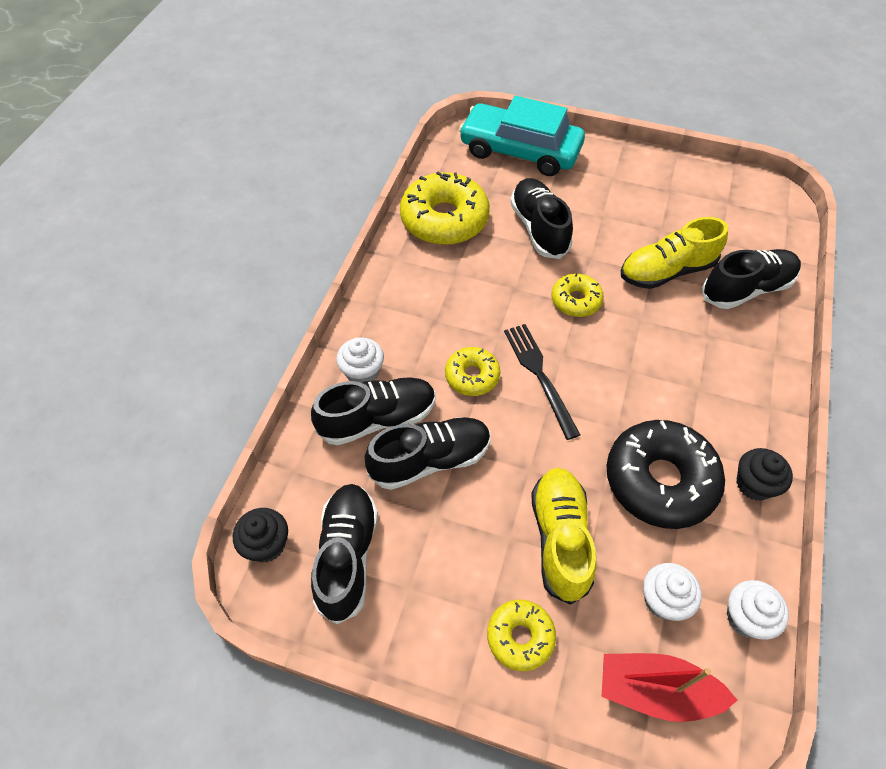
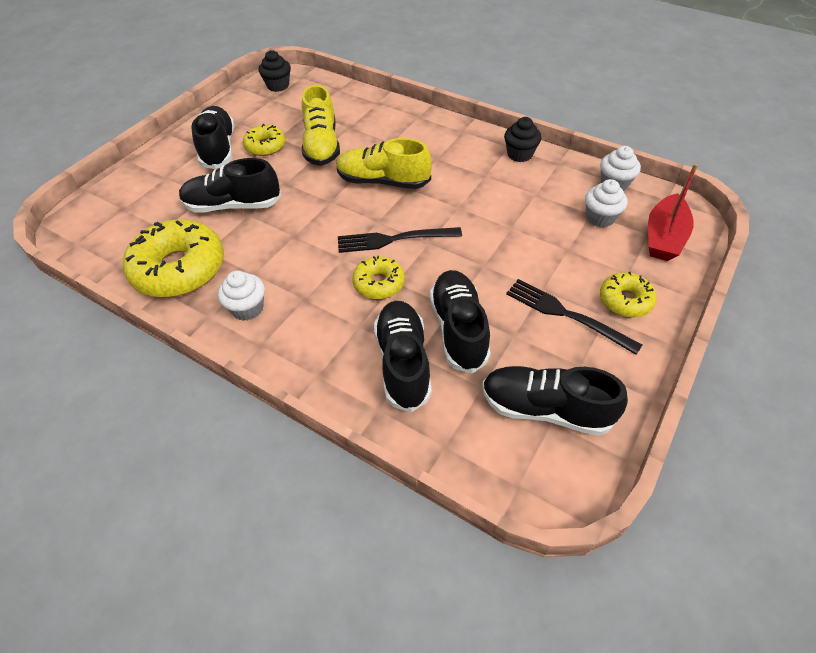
camera: 75 degrees left, 5 degrees down
black cupcake [233,508,288,562] -> black cupcake moved to [259,50,291,92]
white cupcake [336,337,384,382] -> white cupcake moved to [218,270,265,321]
turquoise car [459,96,585,176] -> none
yellow shoe [531,468,597,605] -> yellow shoe moved to [336,138,432,189]
yellow donut [551,273,604,317] -> yellow donut moved to [243,124,285,156]
black donut [607,420,725,529] -> none
black shoe [702,249,801,309] -> black shoe moved to [191,106,234,169]
none -> black fork [506,279,642,355]

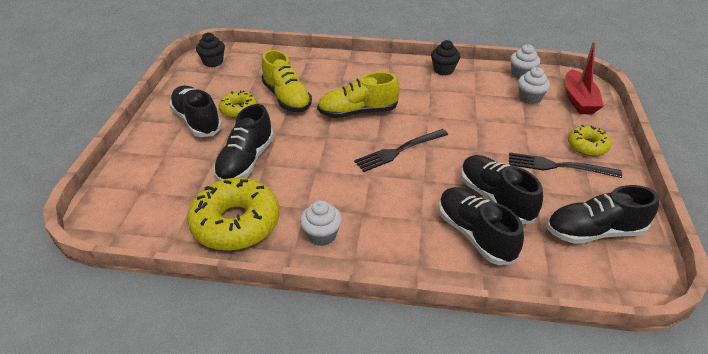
camera: 25 degrees left, 10 degrees down
black shoe [179,158,282,213] -> black shoe turned 45 degrees counterclockwise [214,104,274,181]
yellow donut [352,256,405,299] -> none

